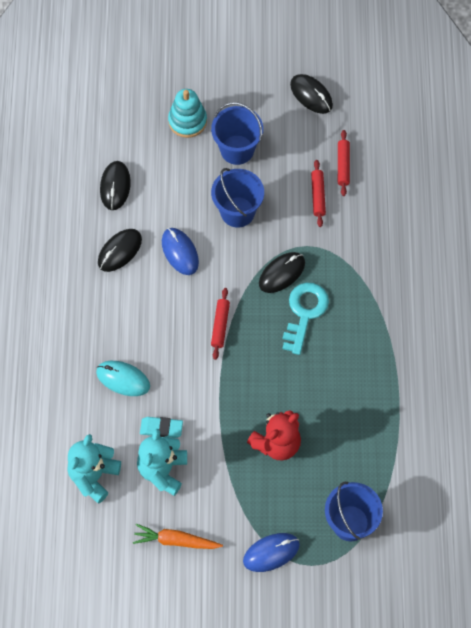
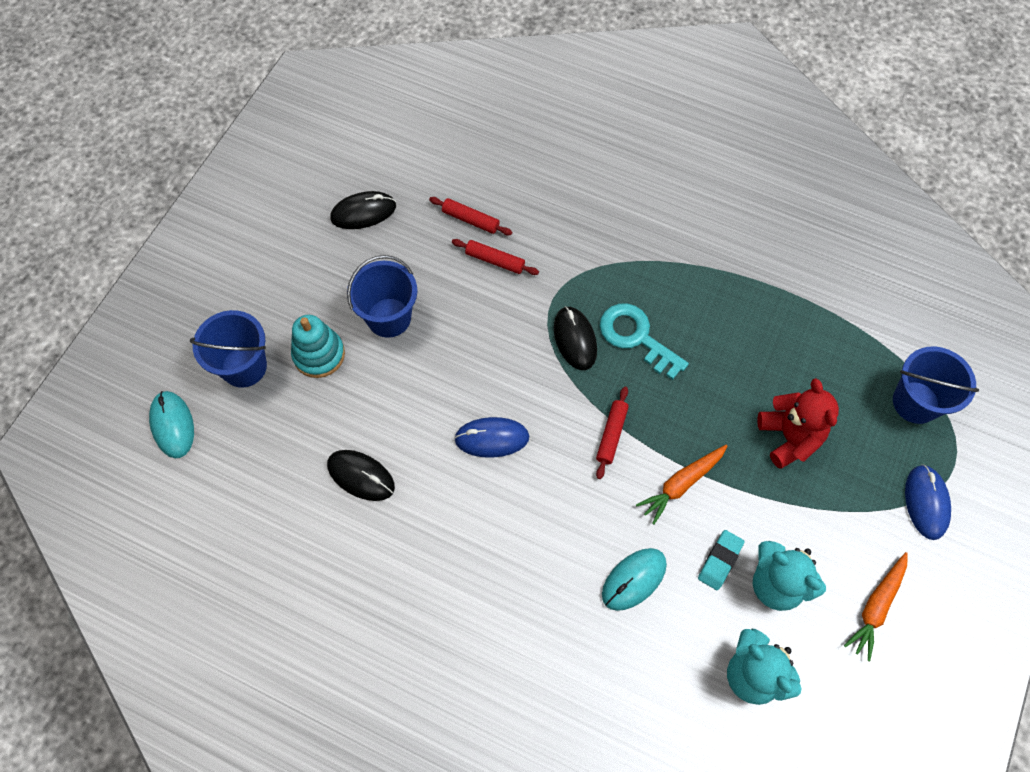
camera: 65 degrees left, 0 degrees up
black mouse [98,229,142,272] -> none
blue bucket [211,168,264,227] -> blue bucket moved to [190,310,267,388]
red rolling pin [211,288,230,360] -> red rolling pin turned 75 degrees clockwise [596,387,629,479]
none -> turquoise mouse [149,391,194,458]
none -> orange carrot [636,445,727,525]

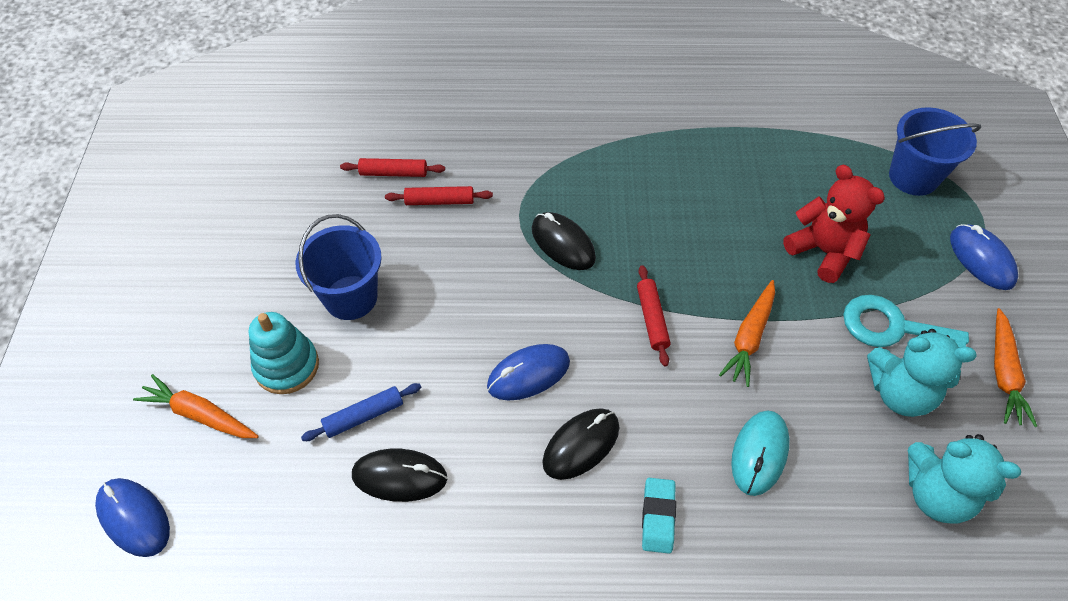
camera: 25 degrees left, 10 degrees down
turquoise mouse [149,391,194,458] -> blue mouse [95,478,170,557]
blue bucket [190,310,267,388] -> orange carrot [133,374,259,438]
black mouse [330,191,396,229] -> black mouse moved to [542,408,619,480]
turquoise key [600,303,689,380] -> turquoise key moved to [843,295,969,347]
turquoise eraser [698,530,745,590] -> turquoise eraser moved to [642,478,676,554]
none -> blue rolling pin [301,383,421,441]

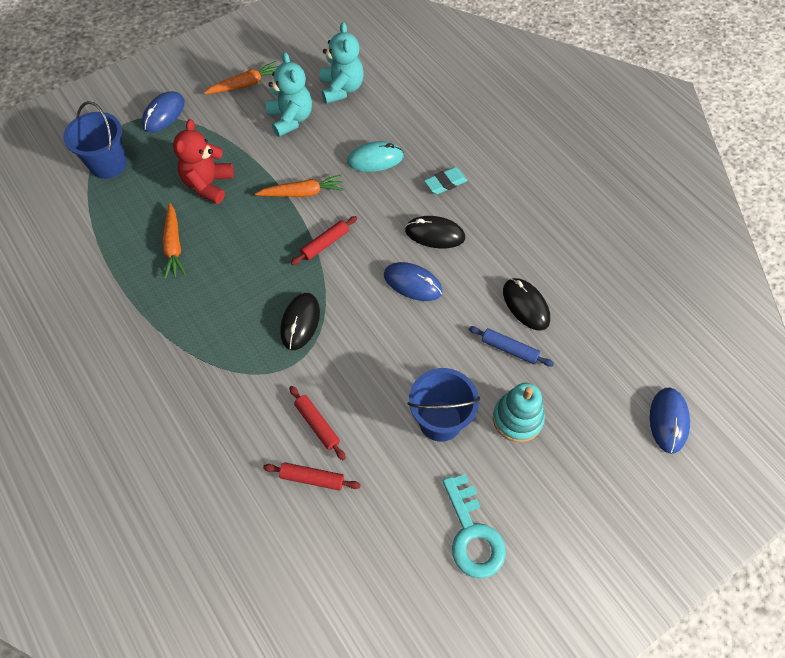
camera: 125 degrees left, 5 degrees up
orange carrot [133,374,259,438] -> orange carrot moved to [163,203,186,279]
red rolling pin [340,158,445,177] -> red rolling pin turned 45 degrees counterclockwise [263,462,361,491]
turquoise key [843,295,969,347] -> turquoise key moved to [443,474,506,578]

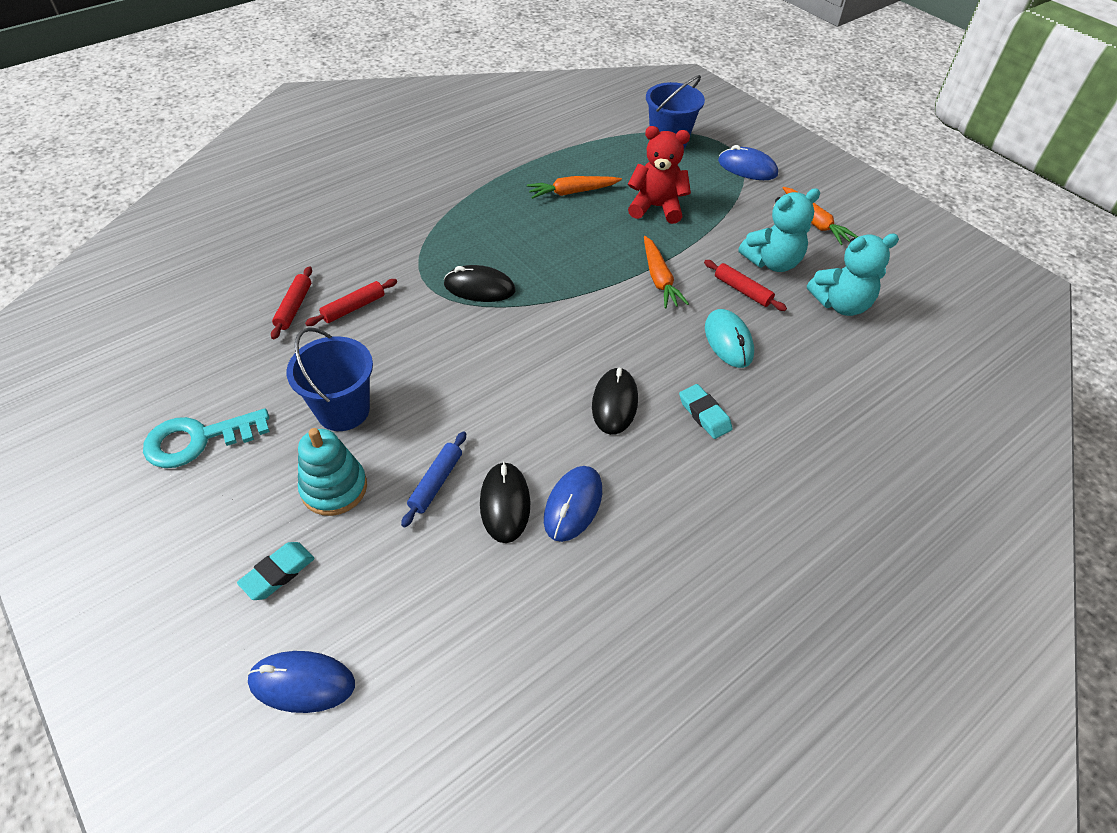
camera: 85 degrees right, 10 degrees down
red rolling pin [291,216,357,265] -> red rolling pin moved to [704,260,787,311]
blue mouse [384,262,443,301] -> blue mouse moved to [544,466,602,542]
black mouse [503,278,550,331] -> black mouse turned 60 degrees counterclockwise [480,461,530,543]
none -> turquoise eraser [237,542,315,600]

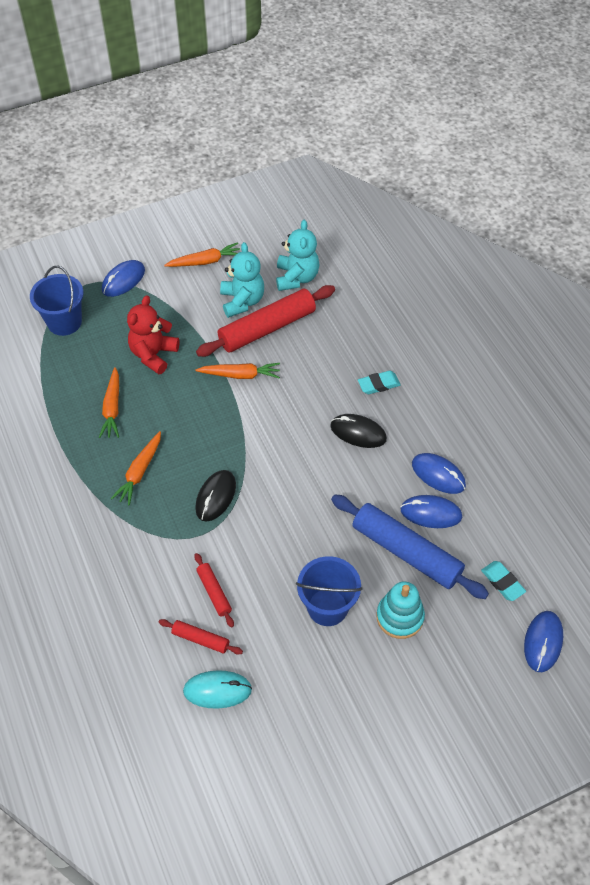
camera: 75 degrees left, 5 degrees up
turquoise key [143,409,270,468] -> none
turquoise eraser [237,542,315,600] -> turquoise eraser moved to [481,561,526,601]
blue rolling pin [401,431,466,527] -> blue rolling pin [331,494,489,599], size x2.12
black mouse [480,461,530,543] -> blue mouse [400,495,462,528]
red rolling pin [704,260,787,311] -> red rolling pin [196,285,335,357], size x2.12
turquoise mouse [705,309,754,368] -> turquoise mouse moved to [183,670,252,709]
none -> orange carrot [111,431,161,506]

